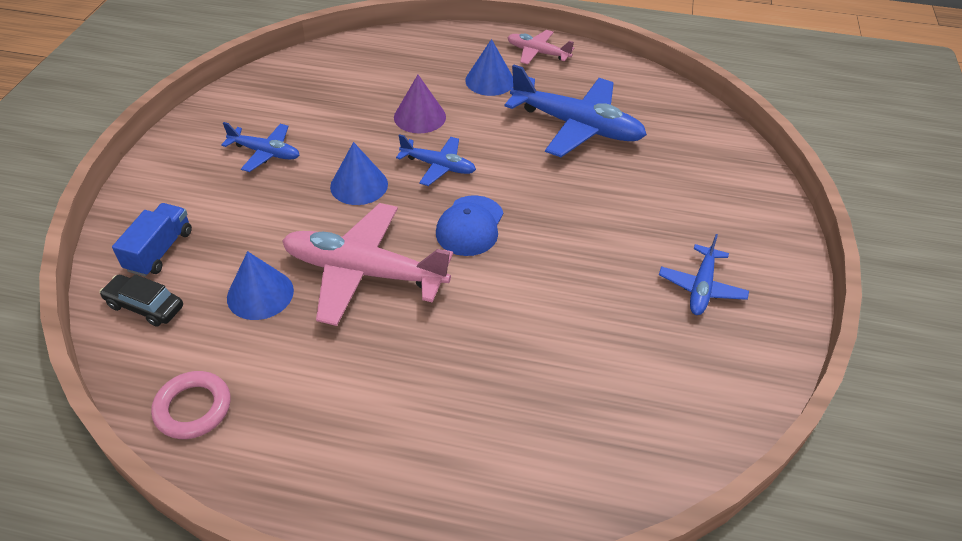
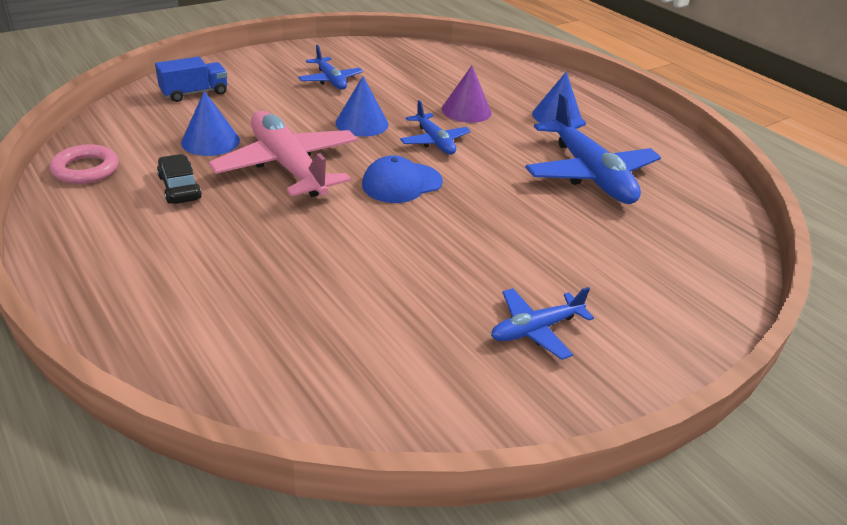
camera: 40 degrees right, 10 degrees down
black car [100,274,183,327] -> black car moved to [157,154,202,204]
pink plane [507,30,574,65] -> none

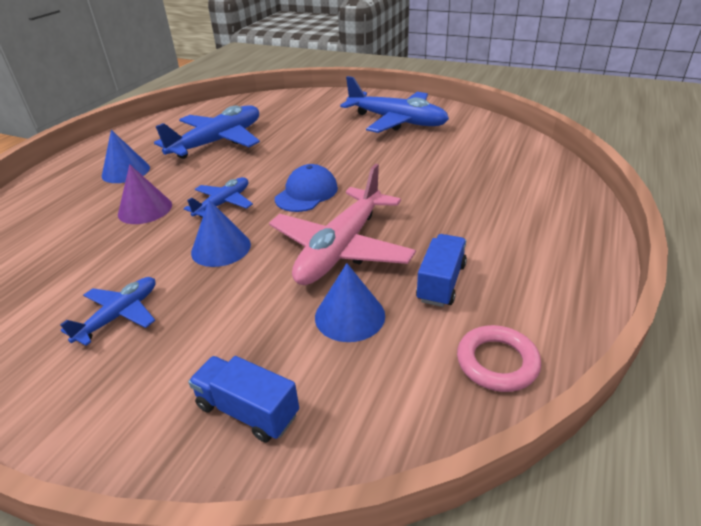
camera: 115 degrees left, 0 degrees up
black car [157,154,202,204] -> blue truck [416,234,467,307]
blue cap [362,155,443,203] -> blue cap turned 90 degrees counterclockwise [275,164,338,212]
blue plane [491,287,594,360] -> blue plane [340,76,449,133], size x1.86

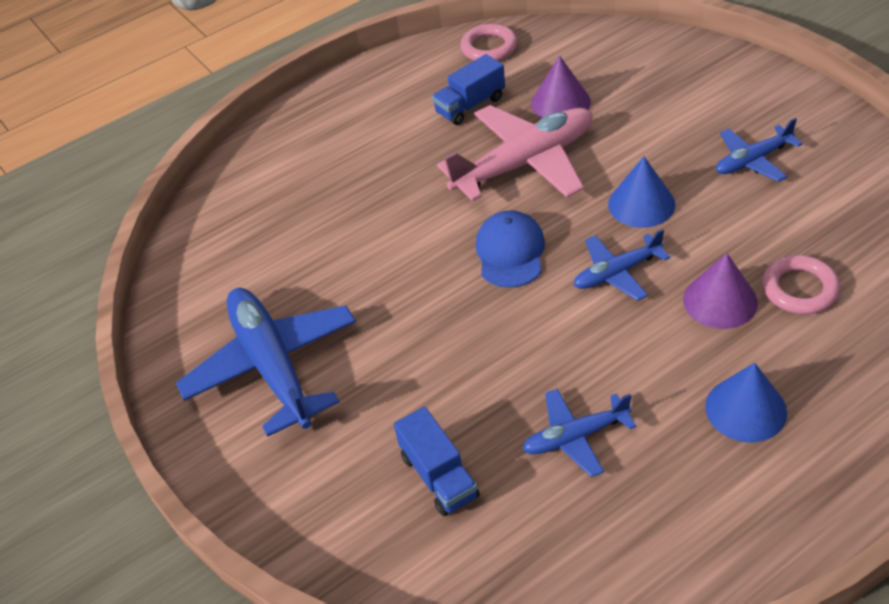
camera: 145 degrees left, 10 degrees up
blue plane [154,105,260,159] -> blue plane [523,389,636,477], size x0.54
blue truck [188,356,299,443] -> blue truck moved to [394,407,480,516]
blue cap [275,164,338,212] -> blue cap turned 120 degrees clockwise [475,210,545,288]
blue cone [315,263,385,342] -> purple cone [531,55,591,118]
none -> pink ring [762,255,840,314]

